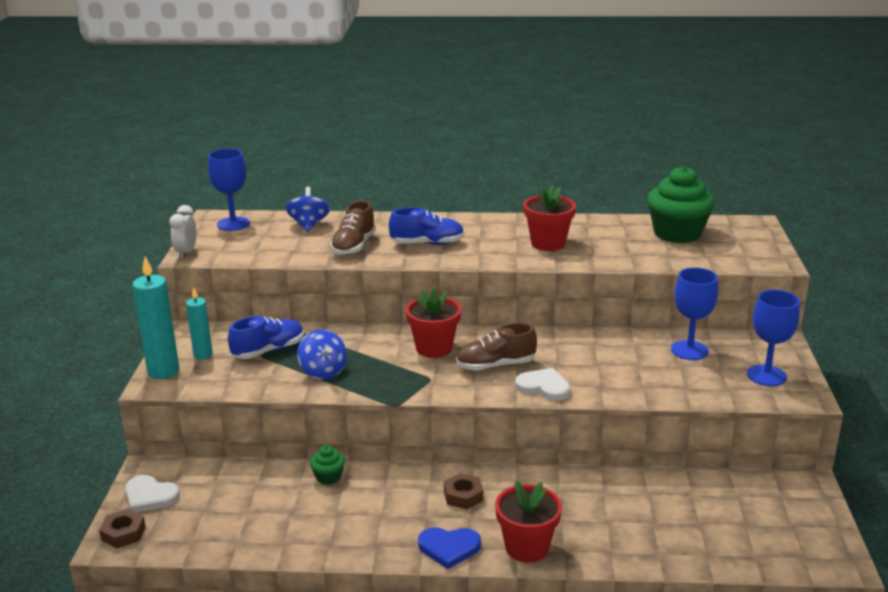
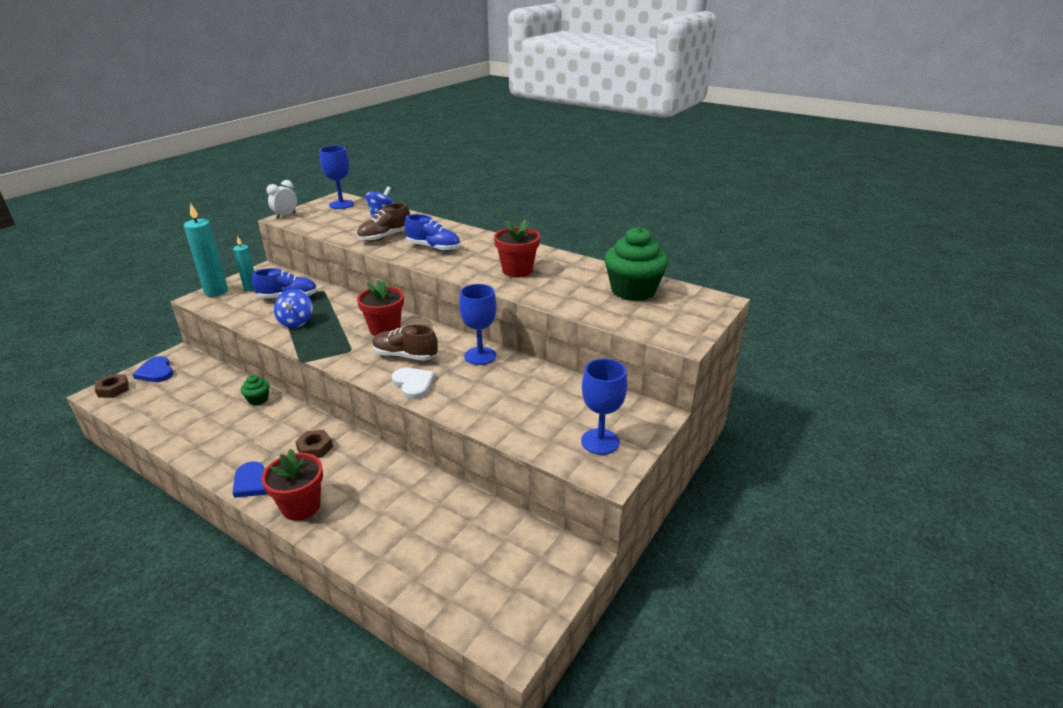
camera: 30 degrees right, 5 degrees up
white heart [125,475,180,512] -> blue heart [132,356,174,382]
blue goblet [671,268,718,360] -> blue goblet moved to [459,284,497,365]

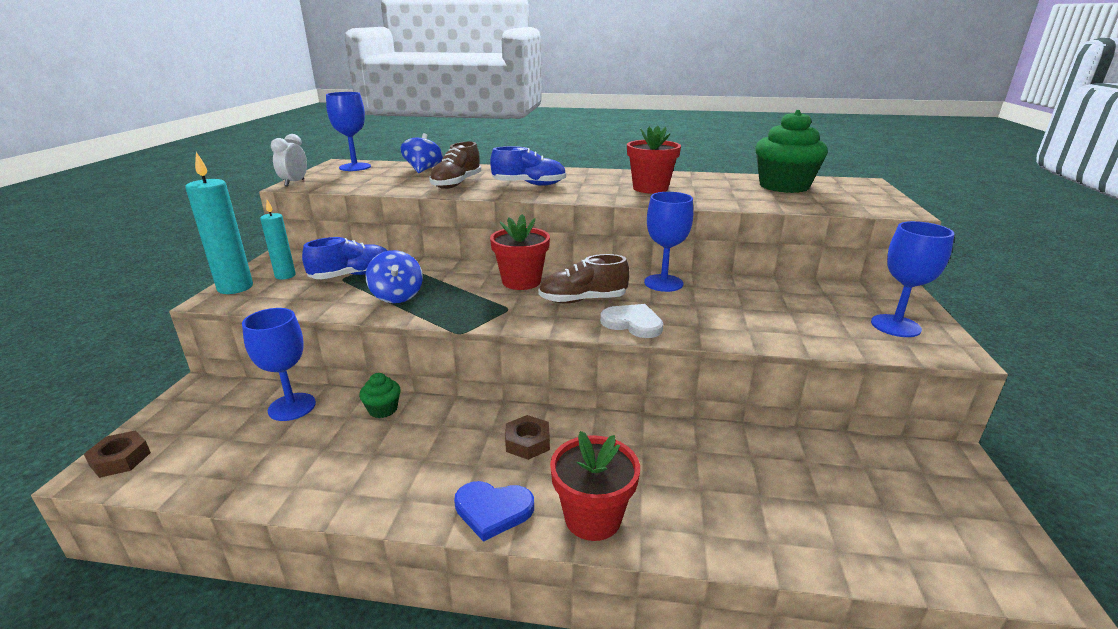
camera: 25 degrees left, 5 degrees down
blue heart [132,356,174,382] -> none
none -> blue goblet [242,308,316,421]

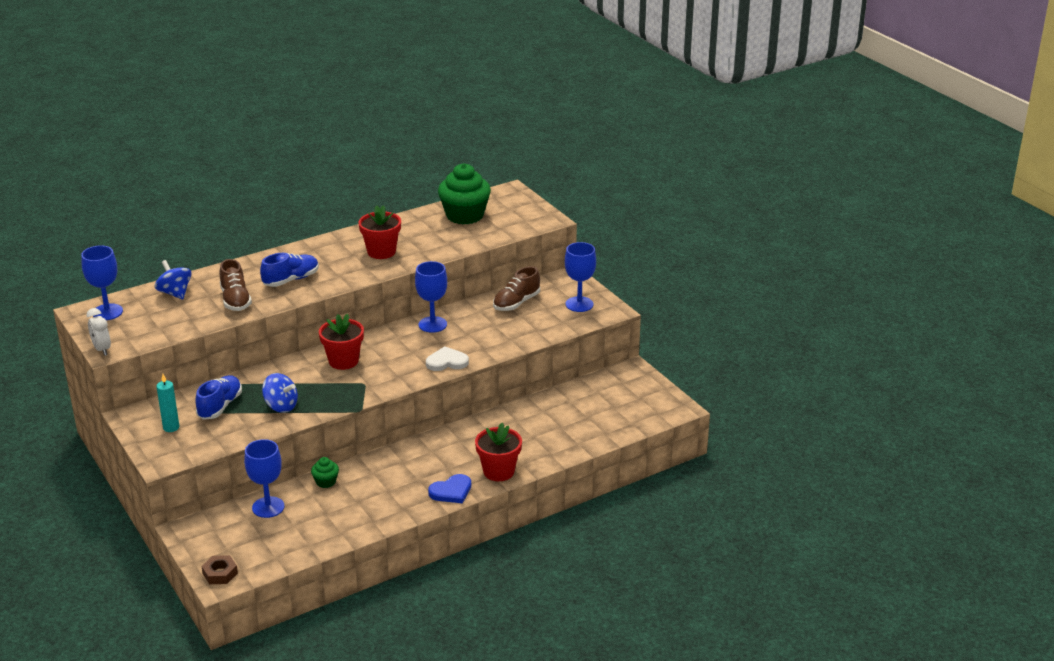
camera: 40 degrees left, 5 degrees up
turquoise candle [185,152,253,294] -> none
brown nut [505,415,550,460] -> none
brown shoe [538,254,630,303] -> brown shoe moved to [493,266,540,311]

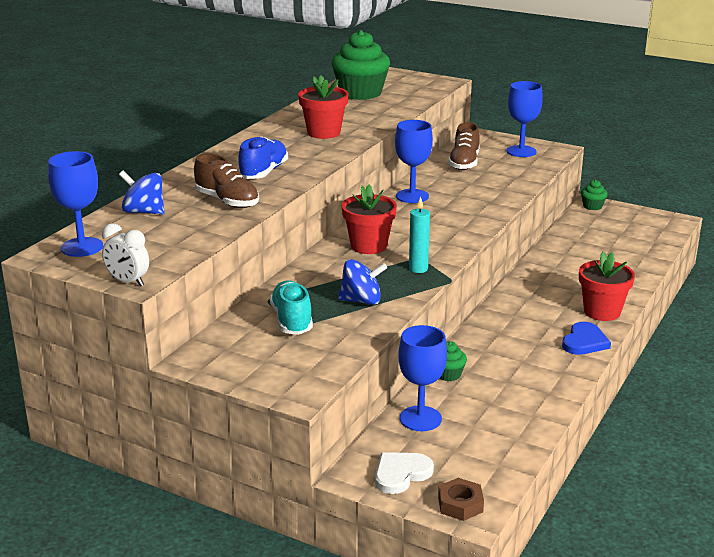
camera: 30 degrees left, 5 degrees down
turquoise candle [156,374,179,432] -> turquoise candle moved to [409,197,430,273]
blue shoe [195,375,242,420] -> turquoise shoe [270,280,313,335]
white heart [426,346,469,371] -> white heart moved to [375,452,434,494]
none -> green cupcake [581,180,608,210]

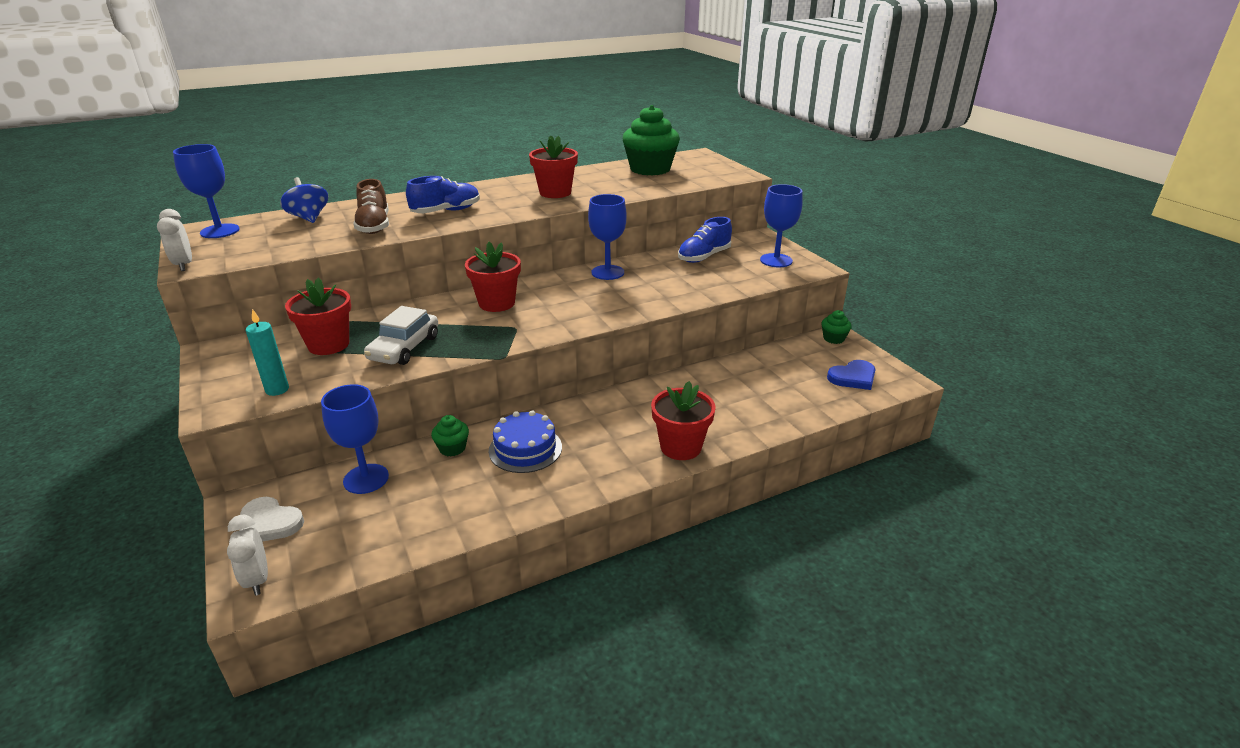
camera: 35 degrees right, 5 degrees up
turquoise shoe [270,280,313,335] -> red flower pot [285,278,351,355]
blue spinning top [338,259,387,305] -> white car [364,306,438,365]
white heart [375,452,434,494] -> white heart turned 150 degrees counterclockwise [240,497,304,541]
turquoise candle [409,197,430,273] -> turquoise candle moved to [246,309,289,396]
brown nut [438,478,484,521] -> white clock [227,514,268,596]
brown shoe [448,122,480,170] -> blue shoe [678,217,732,263]
blue heart [562,322,611,355] -> blue heart moved to [827,360,876,390]
none -> blue cake [489,411,562,473]

